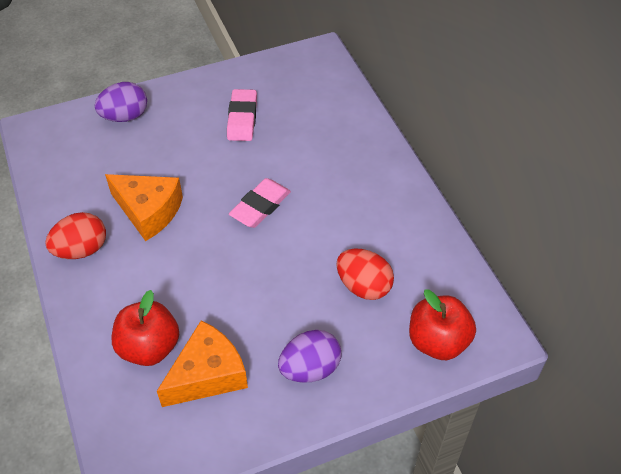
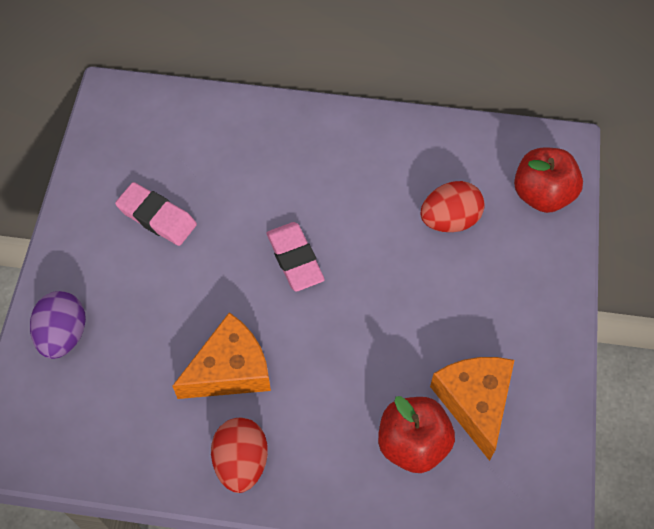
camera: 60 degrees left, 10 degrees up
purple egg [278,330,342,383] -> none

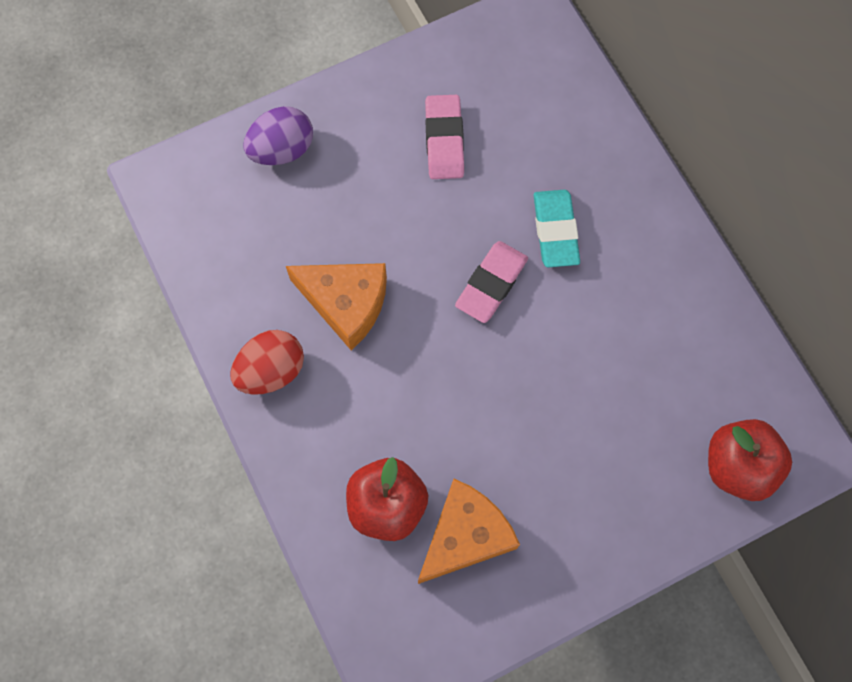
camera: 55 degrees right, 10 degrees up
red egg [420,181,485,232] -> none
none -> turquoise eraser [533,190,580,267]

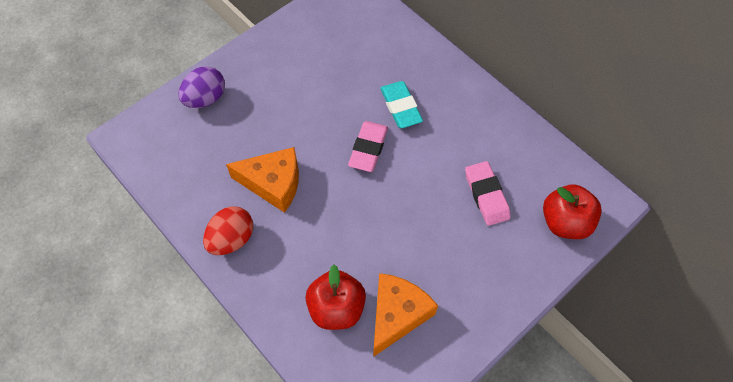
camera: 15 degrees left, 10 degrees down
pink eraser [425,95,464,179] -> pink eraser moved to [465,161,510,226]

